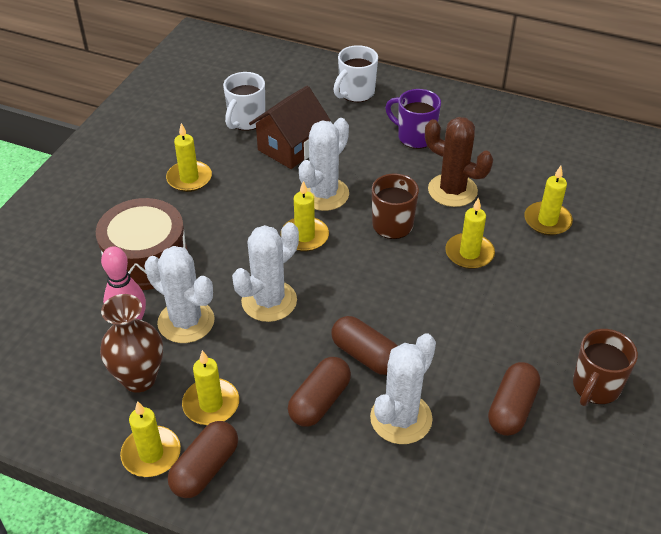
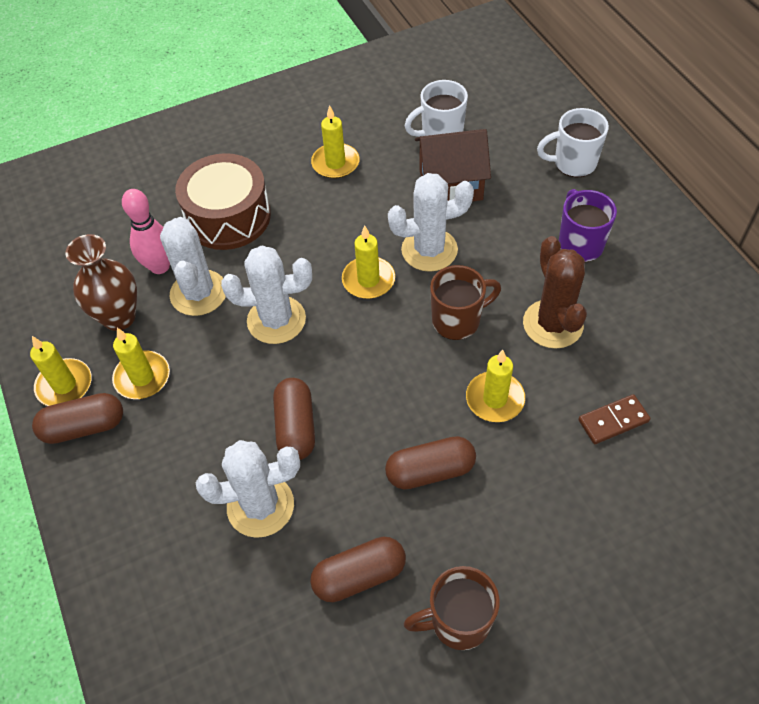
camera: 45 degrees right, 10 degrees up
brown capsule [288,357,351,427] -> brown capsule moved to [385,436,476,489]
yellow candle [524,166,573,236] -> brown domino [578,394,650,444]

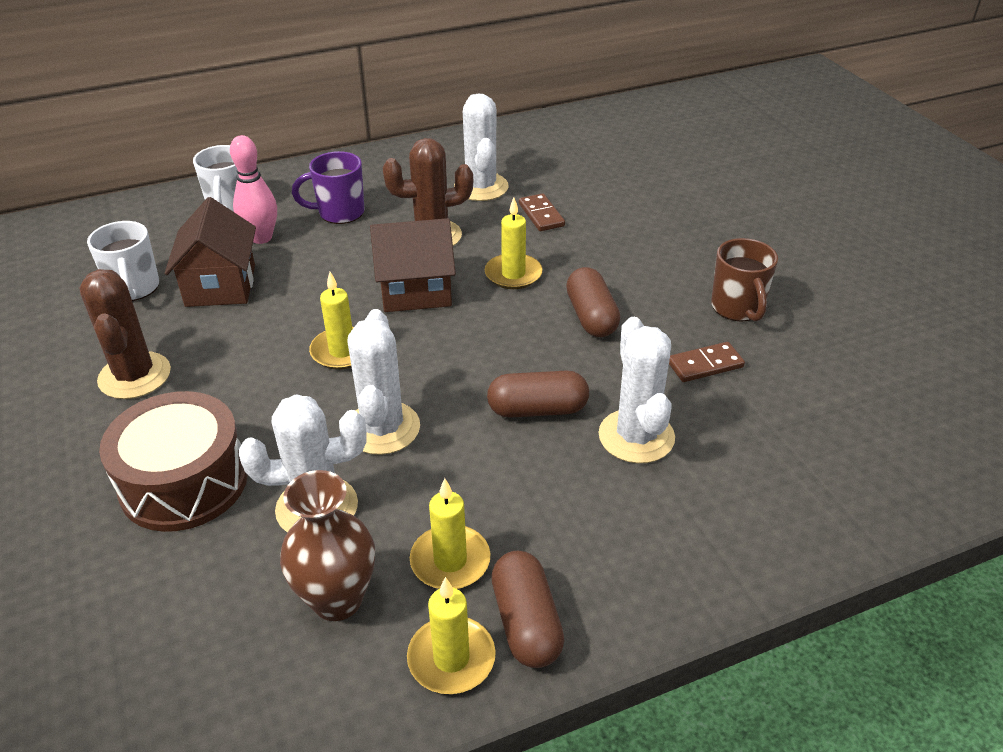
camera: 90 degrees left, 15 degrees down
pink bowling pin [122,189,170,274] -> pink bowling pin moved to [230,135,277,244]
brown capsule [310,537,406,602] -> brown domino [669,342,745,382]
yellow candle [311,105,360,179] -> brown cactus [80,269,171,399]
white cactus [388,173,474,272] -> white cactus moved to [454,93,509,201]
brown mug [430,265,501,340] -> brown house [370,218,456,312]

